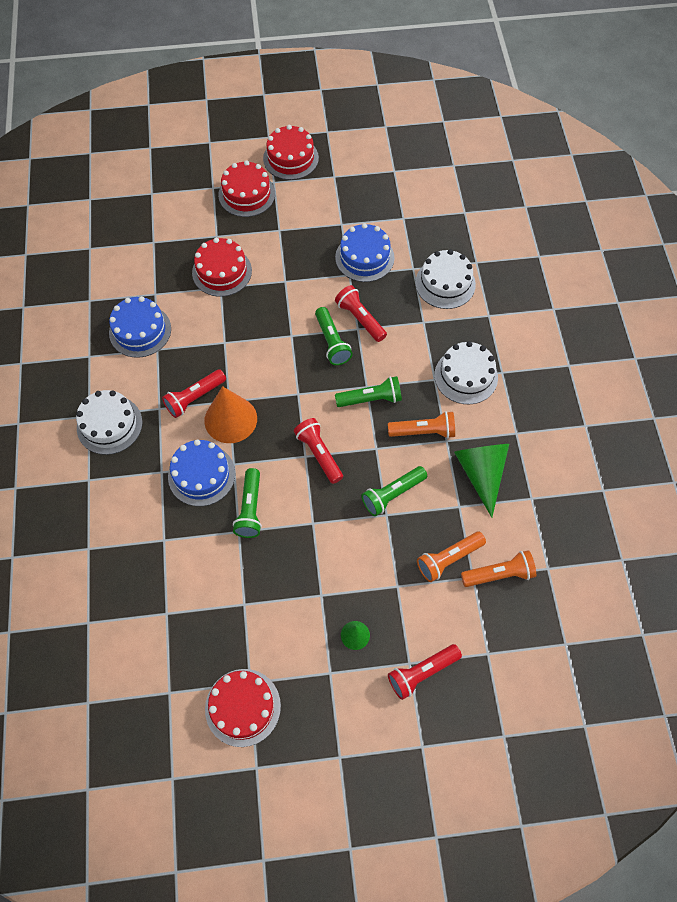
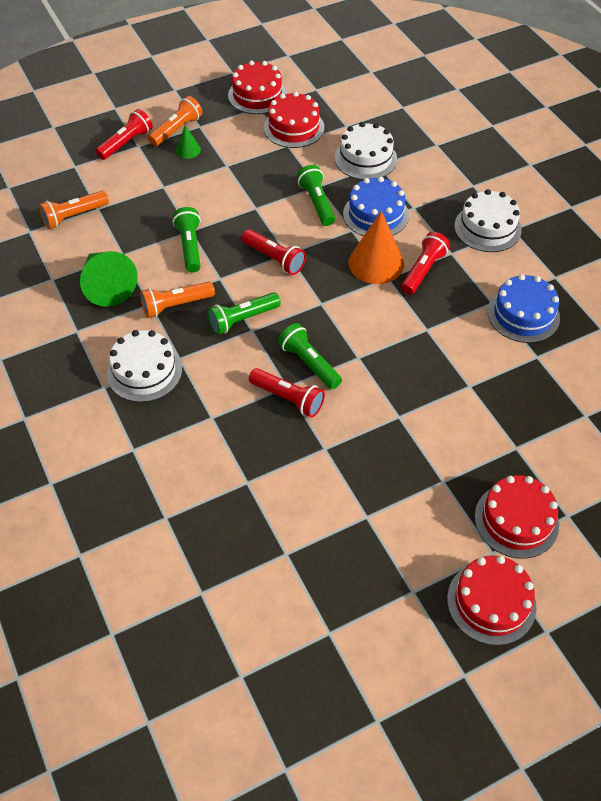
camera: 160 degrees right, 10 degrees down
red cake [192,238,252,297] -> red cake moved to [264,92,324,148]
blue cake [335,223,395,282] -> none
green flashlight [361,466,427,516] -> green flashlight turned 45 degrees counterclockwise [173,207,201,272]
white cake [415,249,476,309] -> white cake moved to [335,122,397,180]
orange flashlight [417,532,486,582] -> orange flashlight moved to [148,96,203,146]

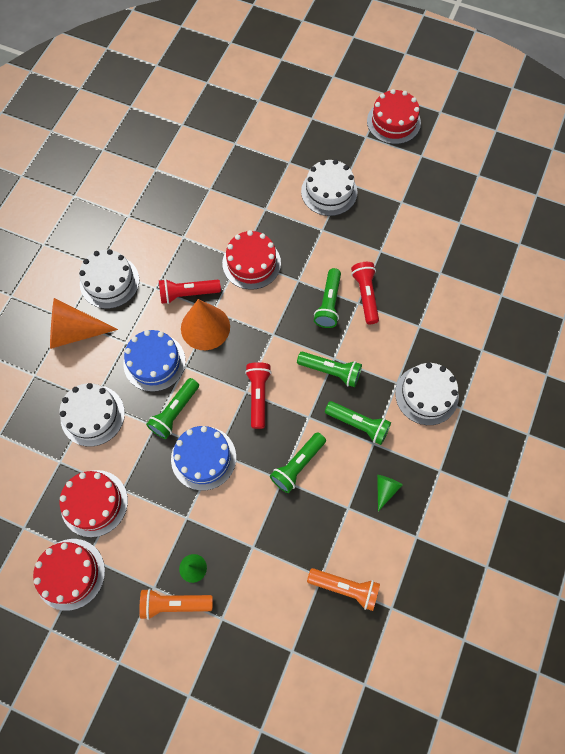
camera: 130 degrees left, 15 degrees up
green cone [80,251,138,307] -> green cone [377,475,403,511], size x0.49
red flashlight [96,109,153,160] -> none
orange flashlight [140,282,215,318] -> green flashlight [325,401,391,445]
red cake [475,475,559,559] -> red cake moved to [222,230,281,290]
blue cake [488,274,560,343] -> blue cake moved to [171,426,236,491]
none -> orange cone [50,298,118,349]
none -> white cake [301,159,357,216]

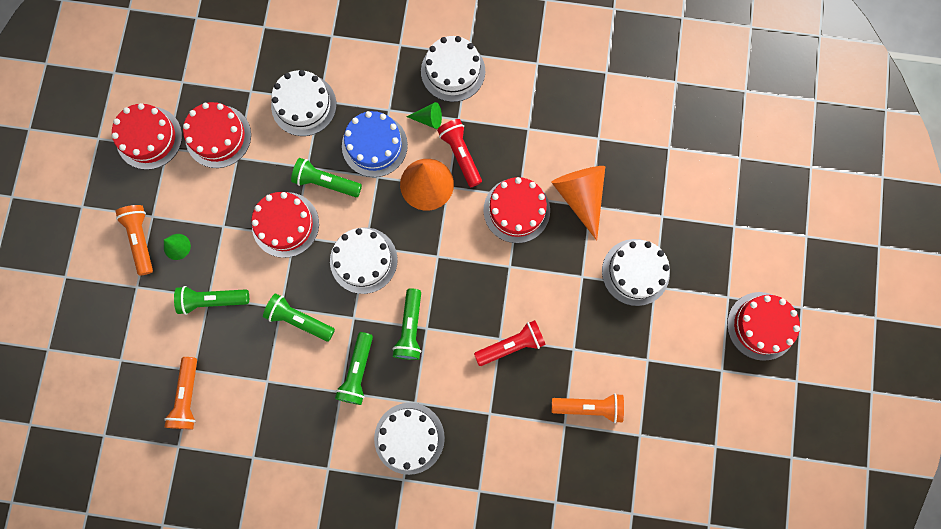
camera: 75 degrees right, 10 degrees up
orange cone [50,298,118,349] -> orange cone moved to [551,166,605,241]
blue cake [171,426,236,491] -> red cake [252,192,319,258]
red flashlight [245,362,272,429] -> white cake [330,227,398,294]
green flashlight [314,268,341,328] -> green flashlight moved to [174,286,249,315]
green cone [377,475,403,511] -> green cone moved to [406,102,442,129]
none -> orange flashlight [552,393,624,423]

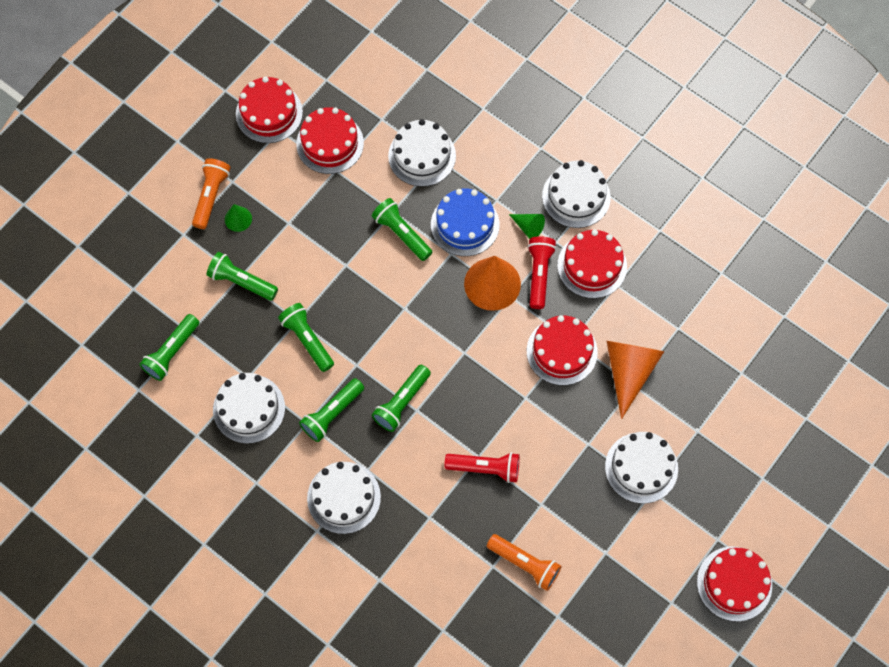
camera: 30 degrees right, 10 degrees down
orange flashlight [164,357,197,429] -> green flashlight [140,314,199,381]
red cake [252,192,319,258] -> red cake moved to [557,229,627,298]
white cake [330,227,398,294] -> white cake moved to [213,373,285,444]

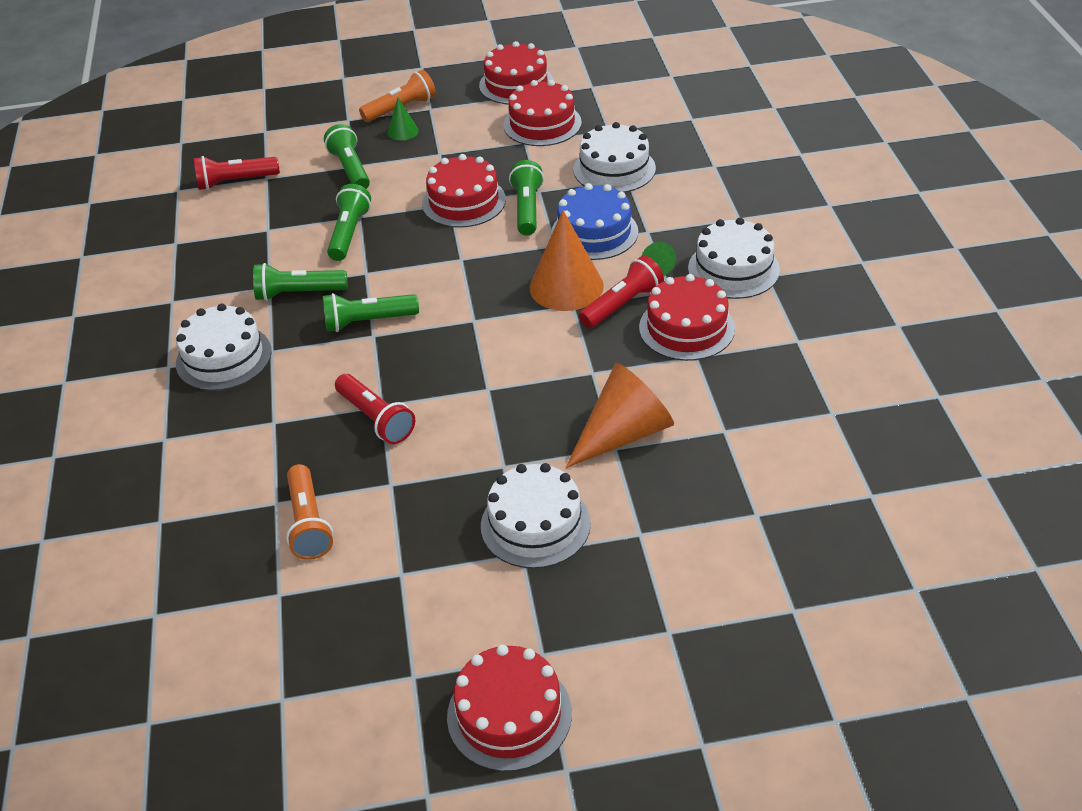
camera: 45 degrees right, 25 degrees down
green flashlight [140,314,199,381] -> red flashlight [194,156,280,190]
white cake [213,373,285,444] -> none
red cake [527,315,598,385] -> red cake moved to [422,154,506,228]

